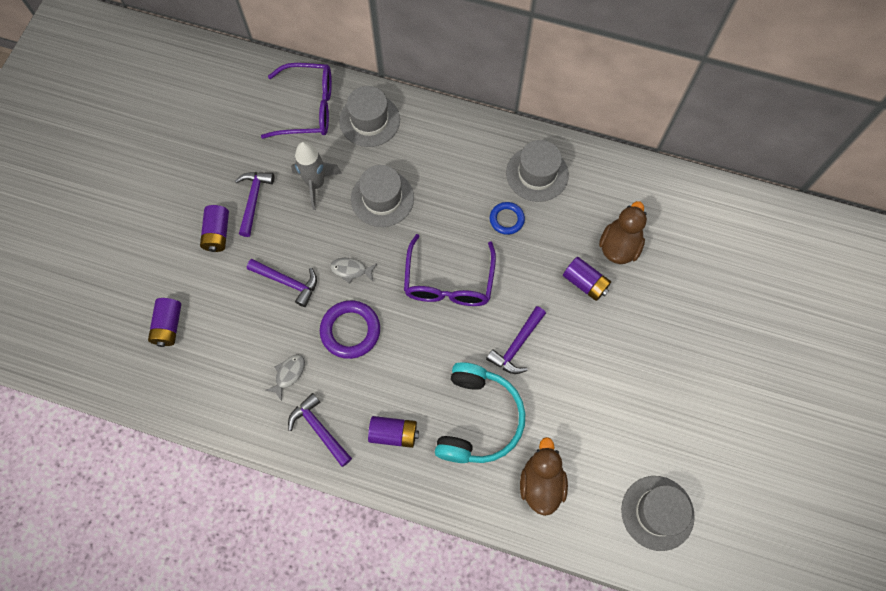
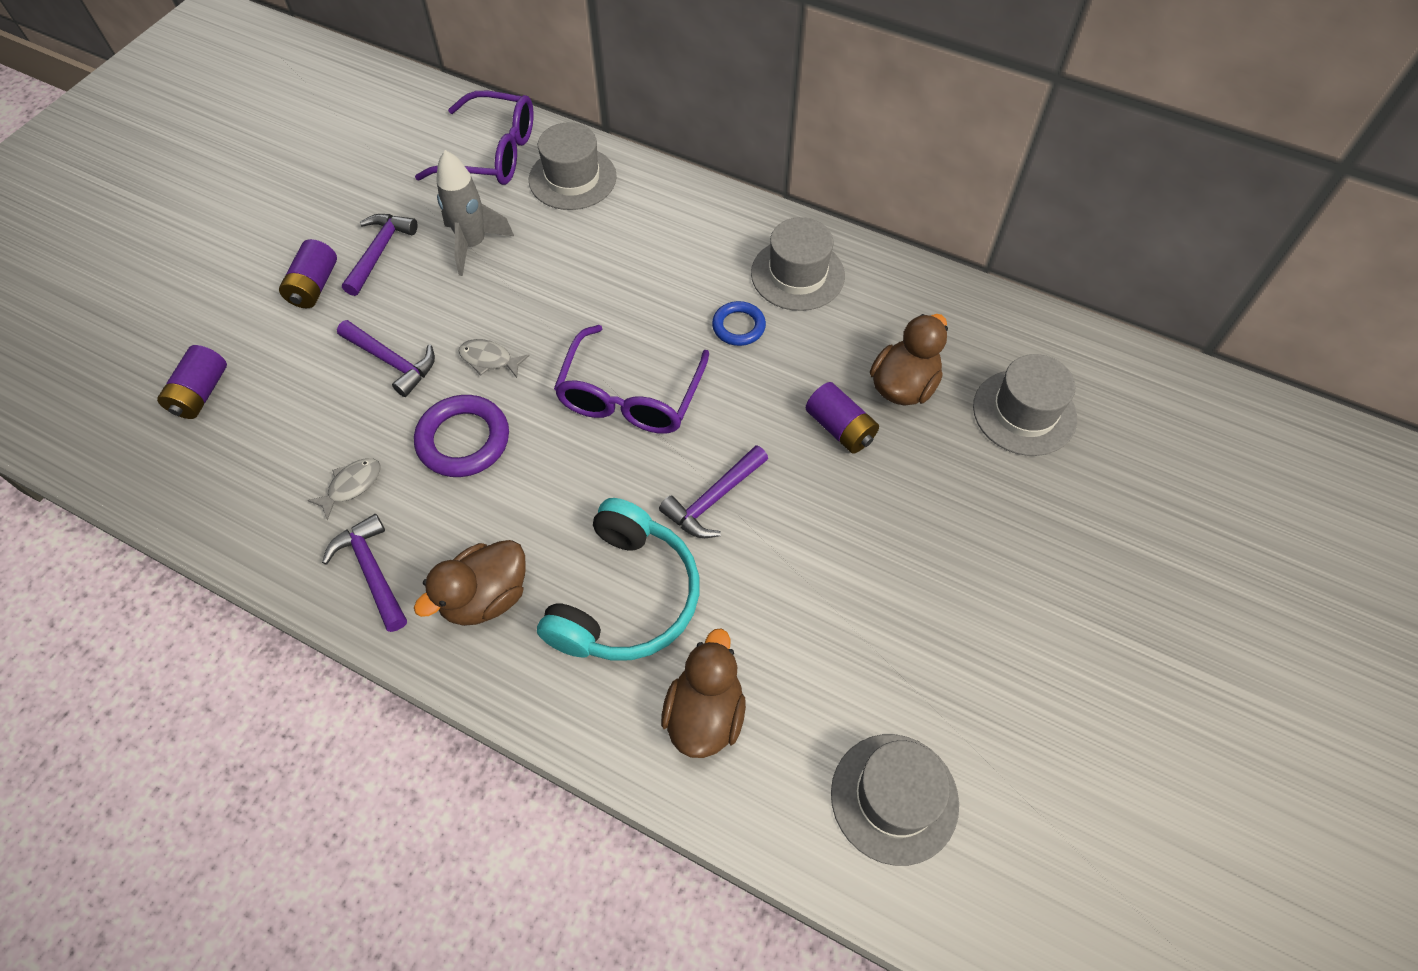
camera: 10 degrees right, 10 degrees down
grey hat [351,165,414,227] -> grey hat moved to [973,354,1077,456]
purple battery [368,416,419,448] -> brown duck [414,540,526,626]

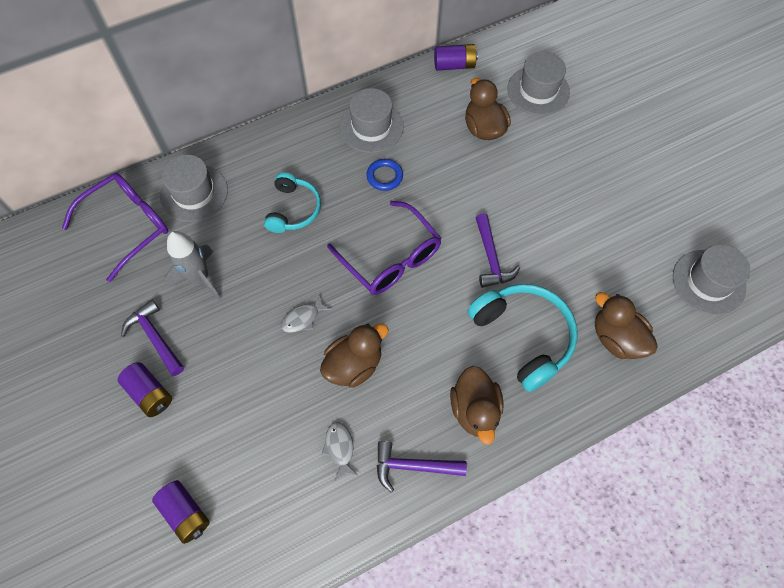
camera: 55 degrees left, 5 degrees up
purple hammer [337,320,435,397] -> none
purple ring [414,395,509,477] -> brown duck [320,324,389,388]
purple battery [806,382,879,453] -> purple battery moved to [434,44,478,71]
none -> turquoise headphones [264,172,321,233]

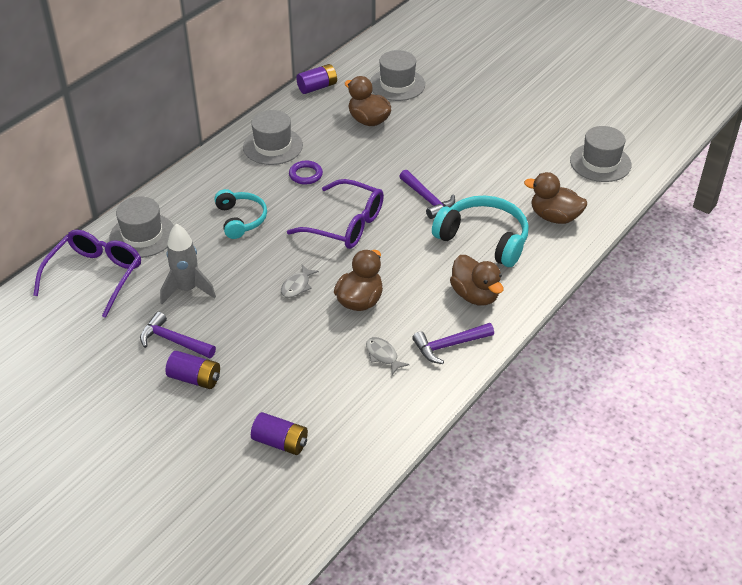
camera: 25 degrees left, 20 degrees down
blue ring [366,159,403,191] -> purple ring [289,161,323,185]

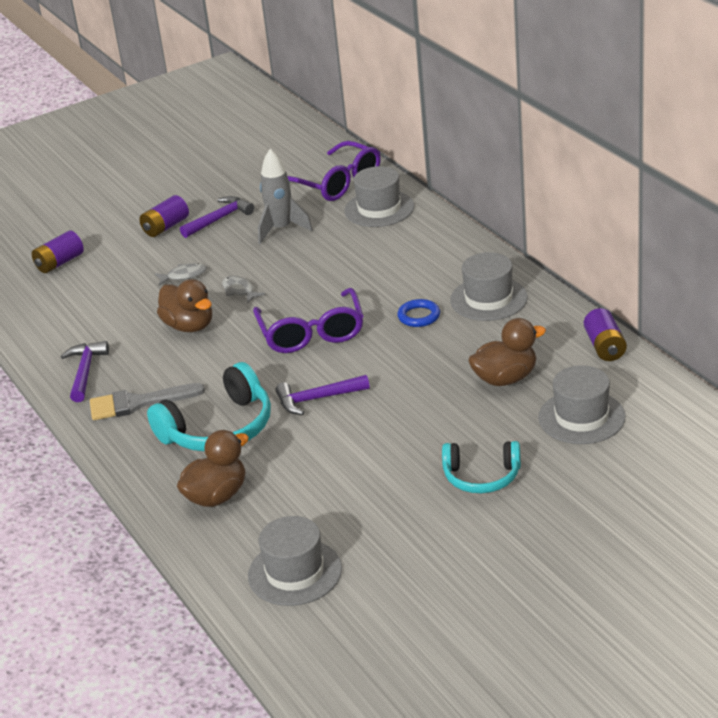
camera: 115 degrees right, 10 degrees down
turquoise headphones [214,189,267,239] -> turquoise headphones moved to [442,441,521,493]
purple glasses [287,179,384,249] -> purple glasses turned 60 degrees counterclockwise [253,288,364,353]
purple ring [289,161,323,185] -> blue ring [397,299,440,327]
grey fish [366,337,409,375] -> grey fish moved to [155,263,207,285]
brown duck [450,255,504,306] -> grey brush [90,383,205,420]

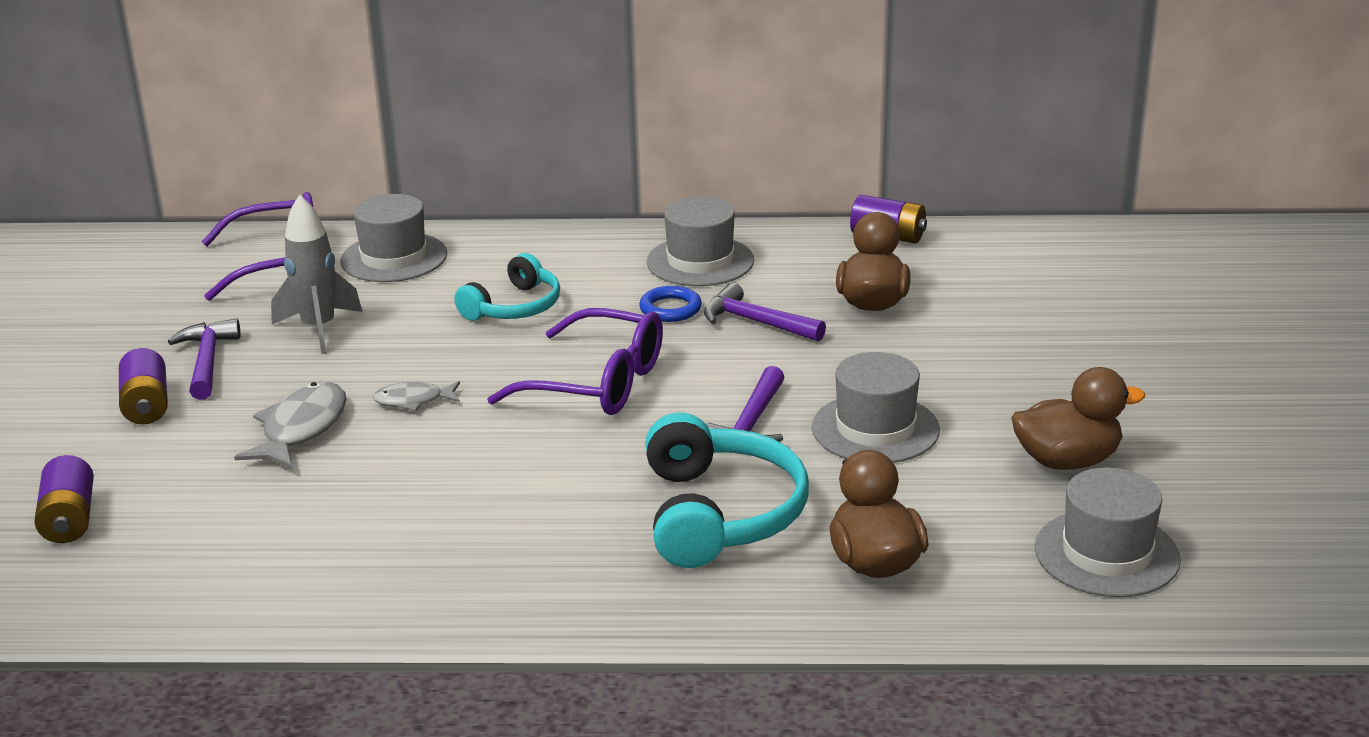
camera: 60 degrees left, 5 degrees down
purple hammer [61,341,109,402] -> purple hammer moved to [704,283,826,342]
grey brush [90,383,205,420] -> none
grey fish [155,263,207,285] -> grey fish [234,382,347,469], size x1.67
brown duck [157,279,212,332] -> brown duck moved to [1011,367,1145,470]
turquoise headphones [442,441,521,493] -> turquoise headphones moved to [454,253,560,321]
grey hat [538,365,626,444] -> grey hat moved to [812,352,940,463]

